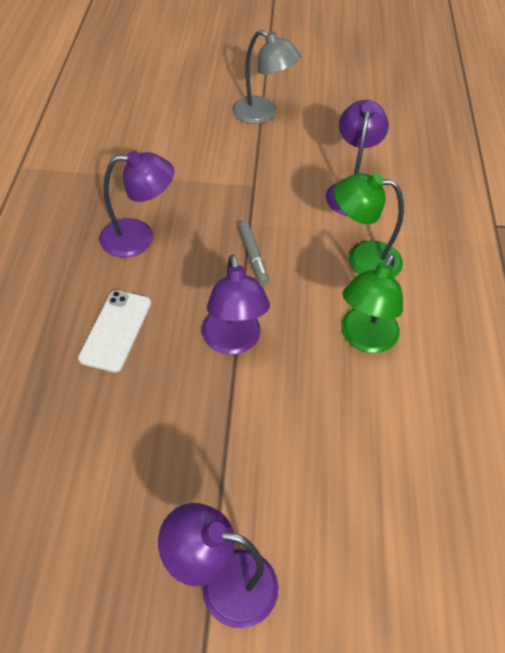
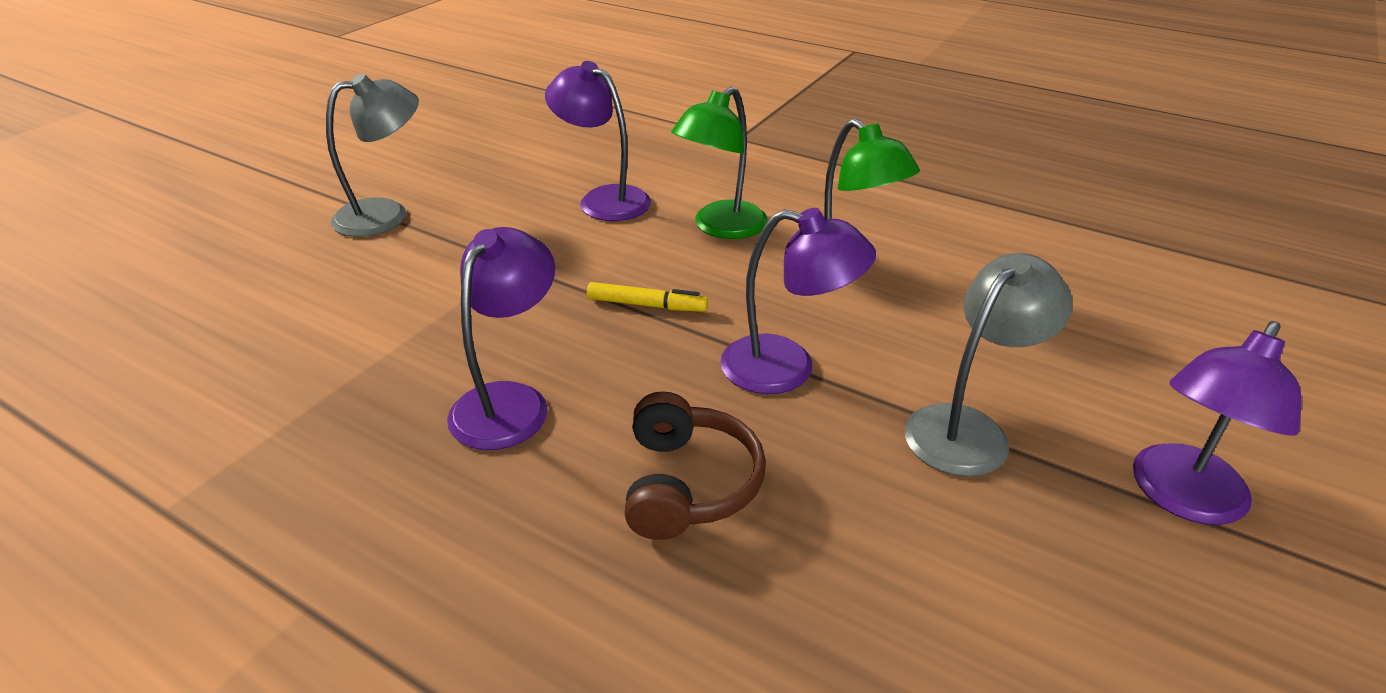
camera: 60 degrees left, 15 degrees down
white phone [78,290,151,372] -> brown headphones [624,391,766,540]
grey marker [238,222,269,284] -> yellow marker [587,282,708,312]
none -> grey lamp [904,253,1072,477]

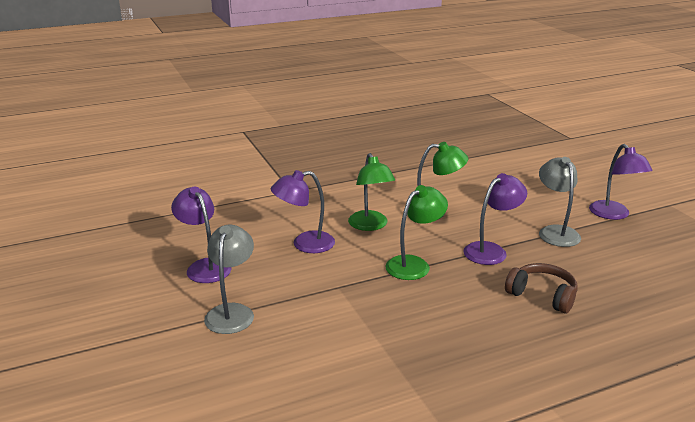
camera: 55 degrees left, 10 degrees down
purple lamp [447,227,555,450] -> purple lamp moved to [171,187,232,283]
yellow marker [587,282,708,312] -> green lamp [385,185,448,280]

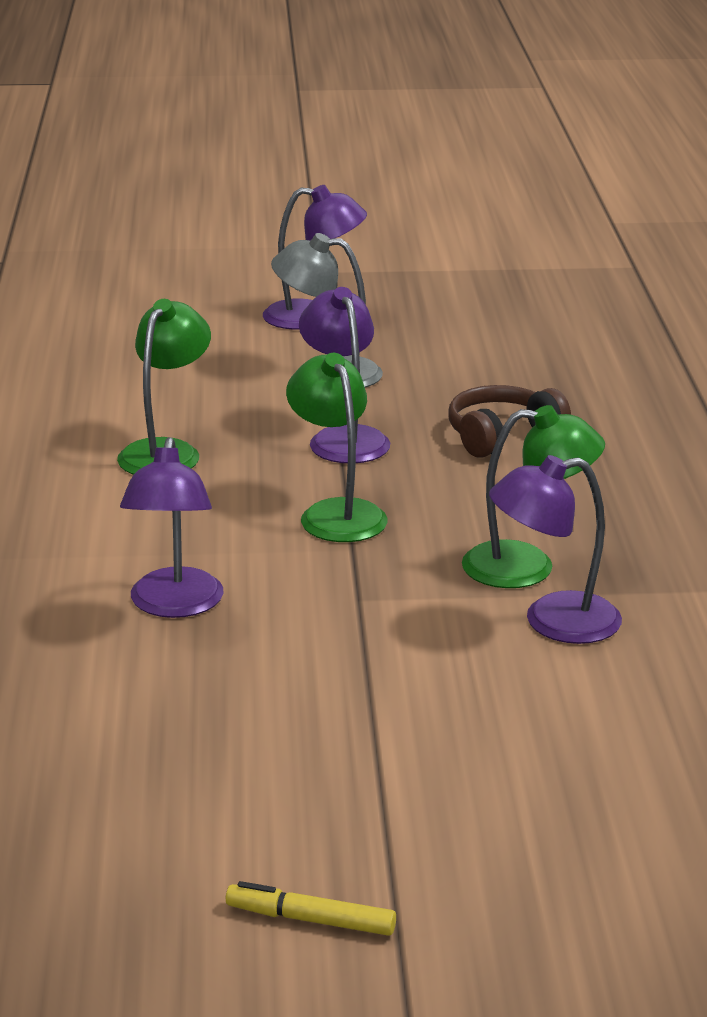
camera: 70 degrees left, 0 degrees up
purple lamp [171,187,232,283] -> purple lamp moved to [489,455,622,644]
grey lamp [204,225,254,334] -> none
green lamp [348,153,395,231] -> green lamp moved to [462,405,605,588]
none -> yellow marker [226,881,396,936]

